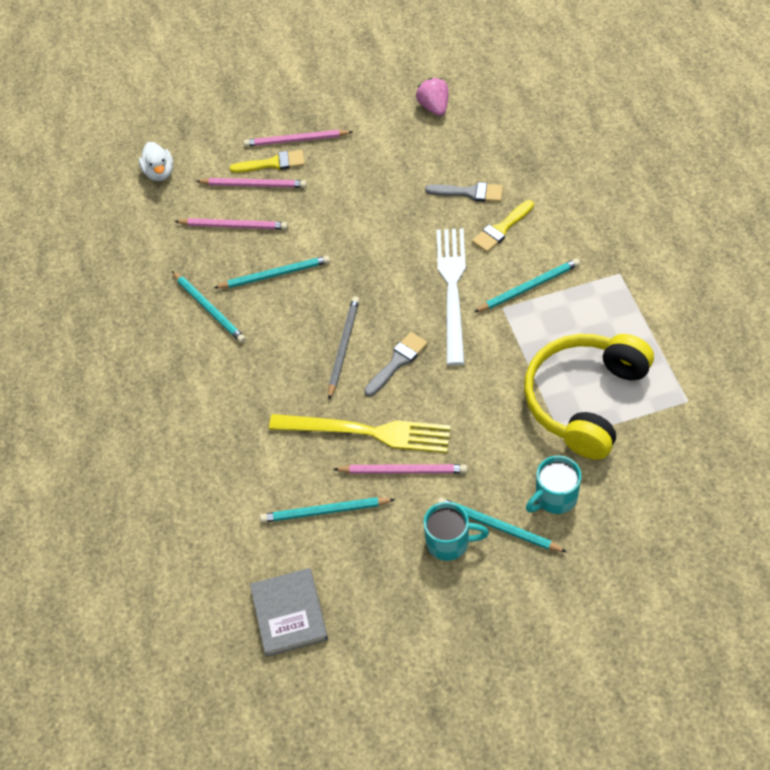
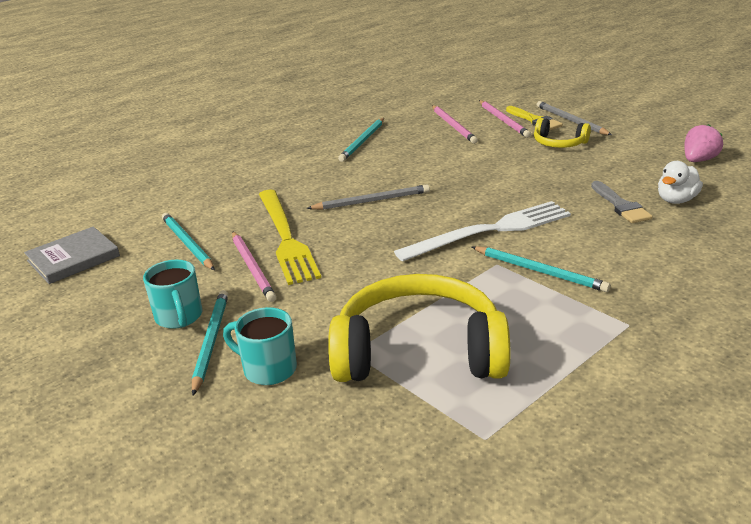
camera: 60 degrees right, 25 degrees down
white duck [139,142,173,181] -> white duck moved to [658,161,703,204]
turquoise pencil [214,256,330,288] -> none
pink pencil [244,130,352,147] -> grey pencil [537,101,612,135]
grey brush [364,332,428,397] -> none
yellow brush [472,200,534,252] -> none
none -> yellow headphones [534,118,591,148]

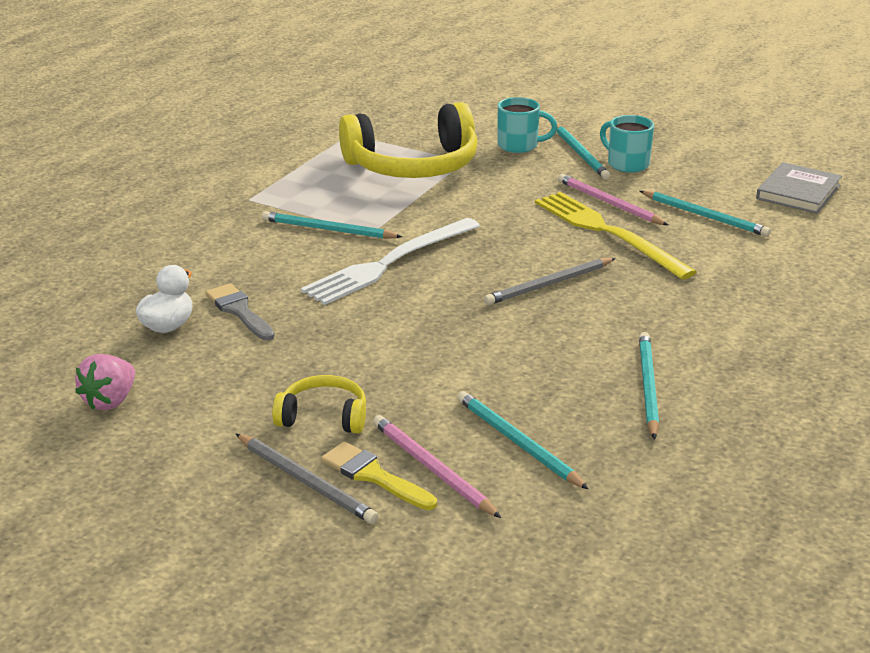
camera: 160 degrees right, 0 degrees up
pink pencil [432,105,478,144] -> turquoise pencil [457,391,589,490]

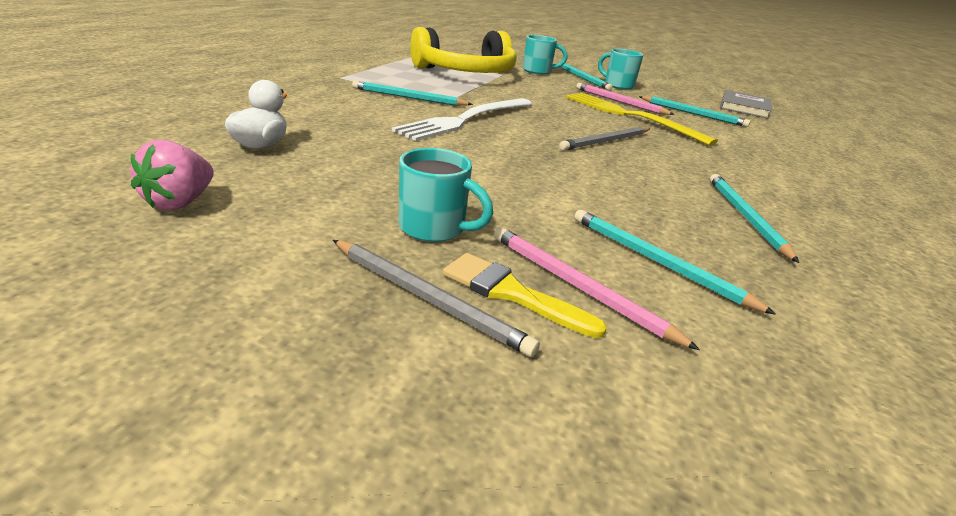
camera: 10 degrees left, 0 degrees up
grey brush [206,283,275,340] -> none
yellow headphones [272,375,366,434] -> turquoise mug [399,148,493,242]

